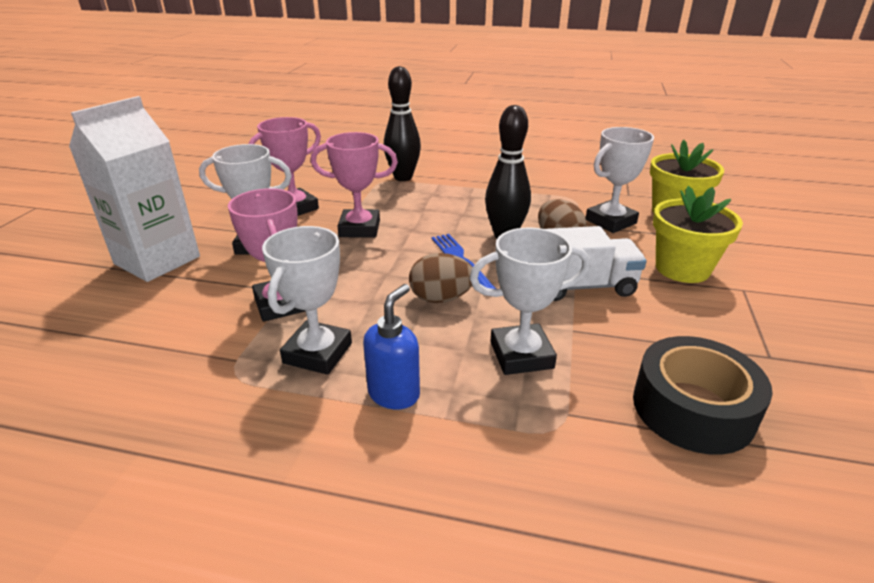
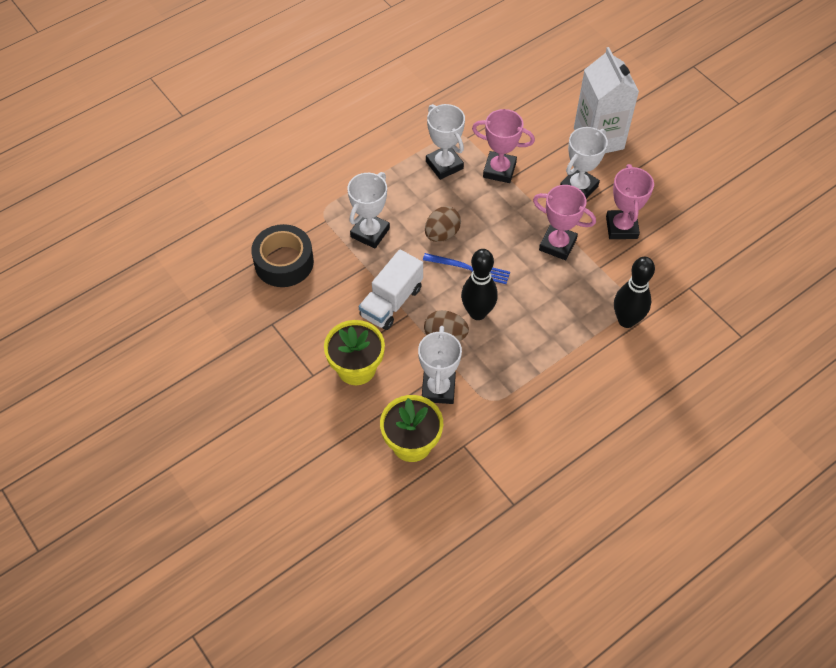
camera: 130 degrees right, 25 degrees up
pink trophy [311,132,398,238] -> pink trophy turned 75 degrees clockwise [533,185,596,260]
blue soap dispenser [363,284,420,409] -> none

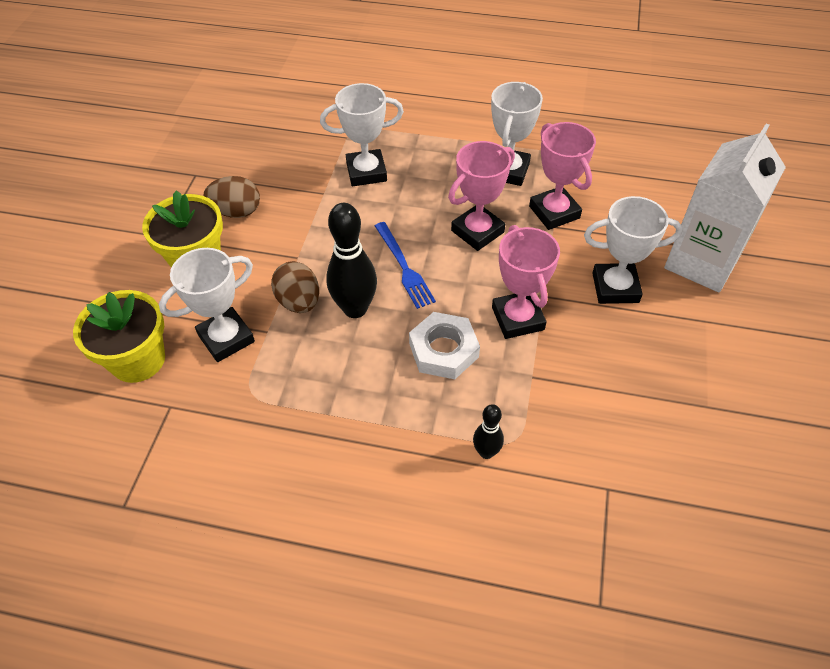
camera: 50 degrees right, 5 degrees down
black tape [251,224,314,287] -> none
white truck [359,249,423,330] -> none
brown egg [425,206,461,242] -> brown egg moved to [204,176,260,218]
pink trophy [606,164,654,239] -> pink trophy moved to [448,141,515,251]
black bowling pin [614,257,655,328] -> black bowling pin [473,404,504,459], size x0.54
none -> white nut [409,312,480,379]

